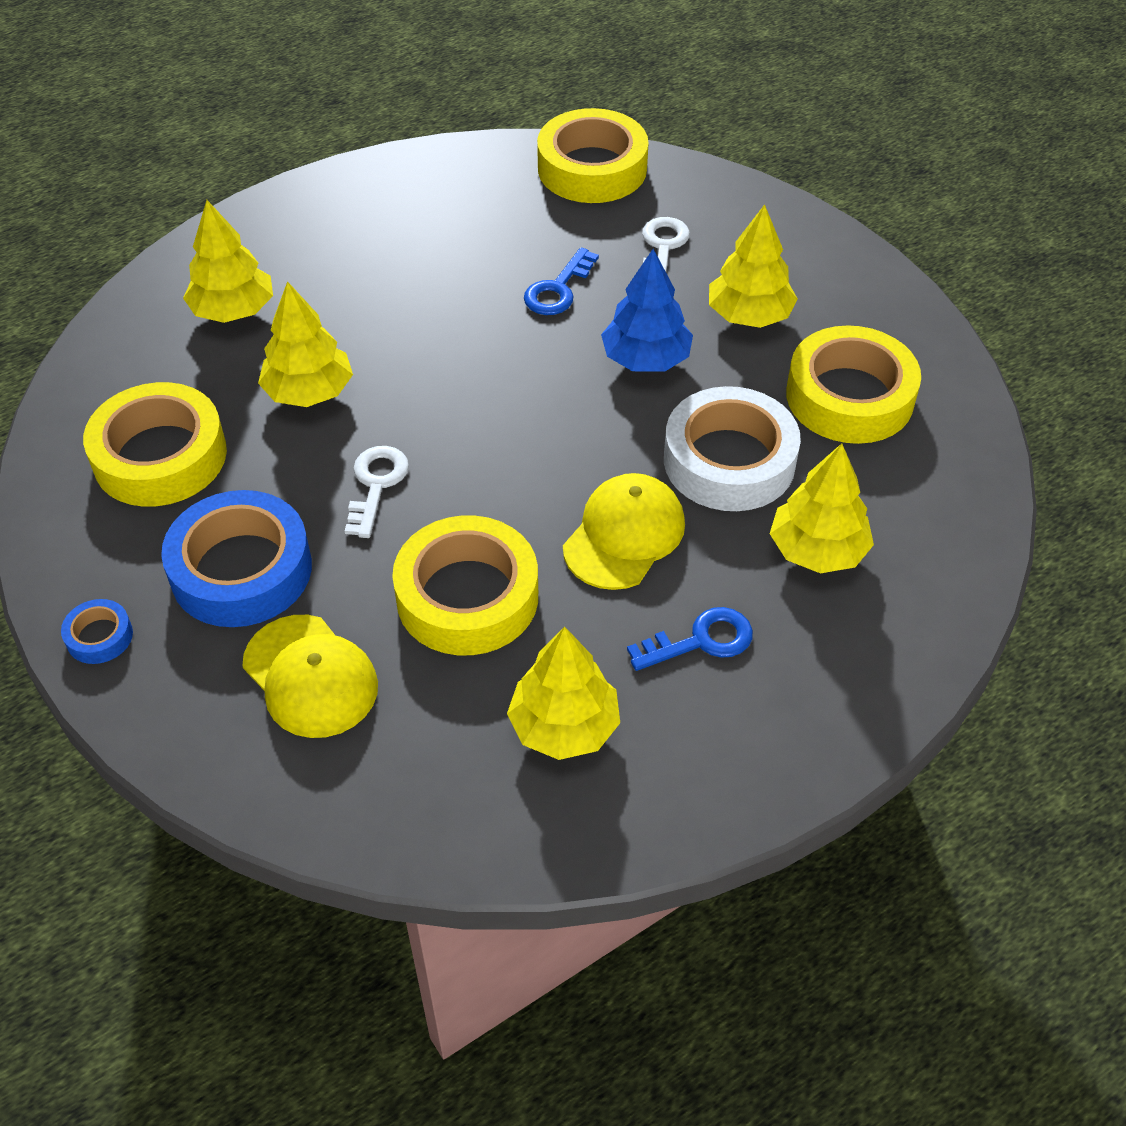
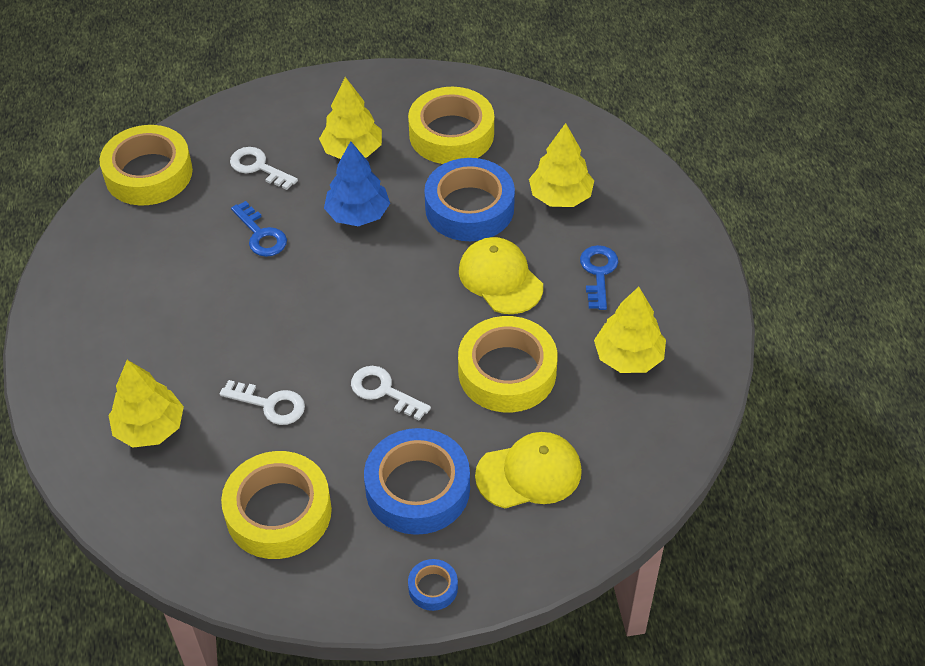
camera: 65 degrees left, 0 degrees up
yellow tree [258,281,353,407] -> white key [220,380,305,425]
white tape [664,386,801,511] -> blue tape [424,158,515,241]

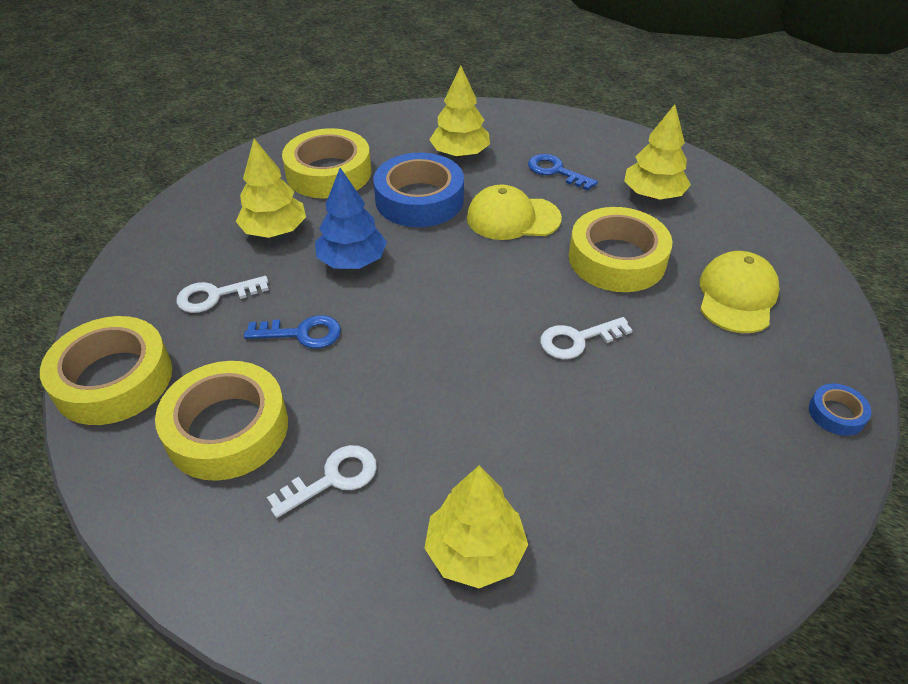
camera: 55 degrees left, 5 degrees down
white key [220,380,305,425] -> white key moved to [267,445,377,518]
yellow tape [221,451,332,559] -> yellow tape moved to [155,361,288,481]
blue tape [364,428,470,535] -> none

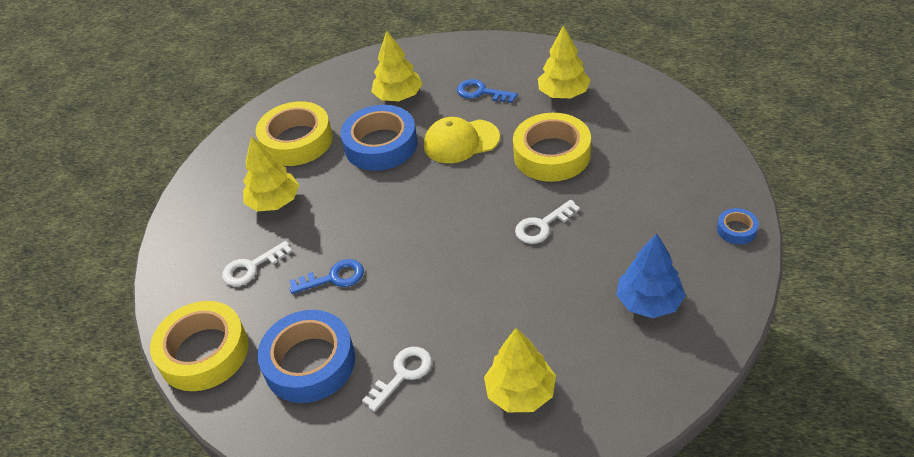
camera: 10 degrees left, 0 degrees up
yellow tape [155,361,288,481] -> blue tape [257,310,355,403]
blue tree [315,168,387,269] -> blue tree moved to [616,234,686,318]
yellow cap [700,251,780,333] -> none

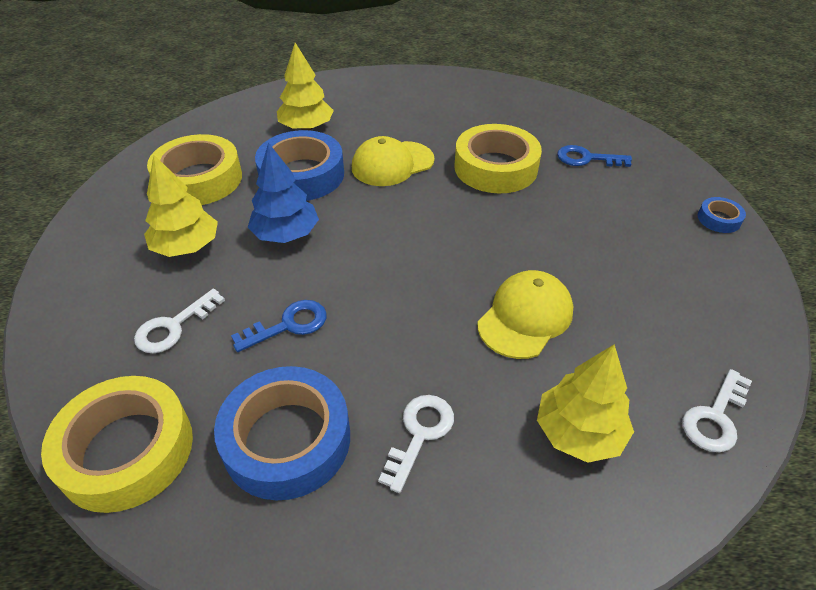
camera: 20 degrees left, 0 degrees up
blue key [457,79,518,103] -> blue key moved to [557,145,632,167]
white key [515,200,580,244] -> white key moved to [682,369,752,452]
yellow tree [538,25,591,98] -> none
blue tree [616,234,686,318] -> blue tree moved to [248,143,319,243]
none -> yellow cap [477,270,574,359]

